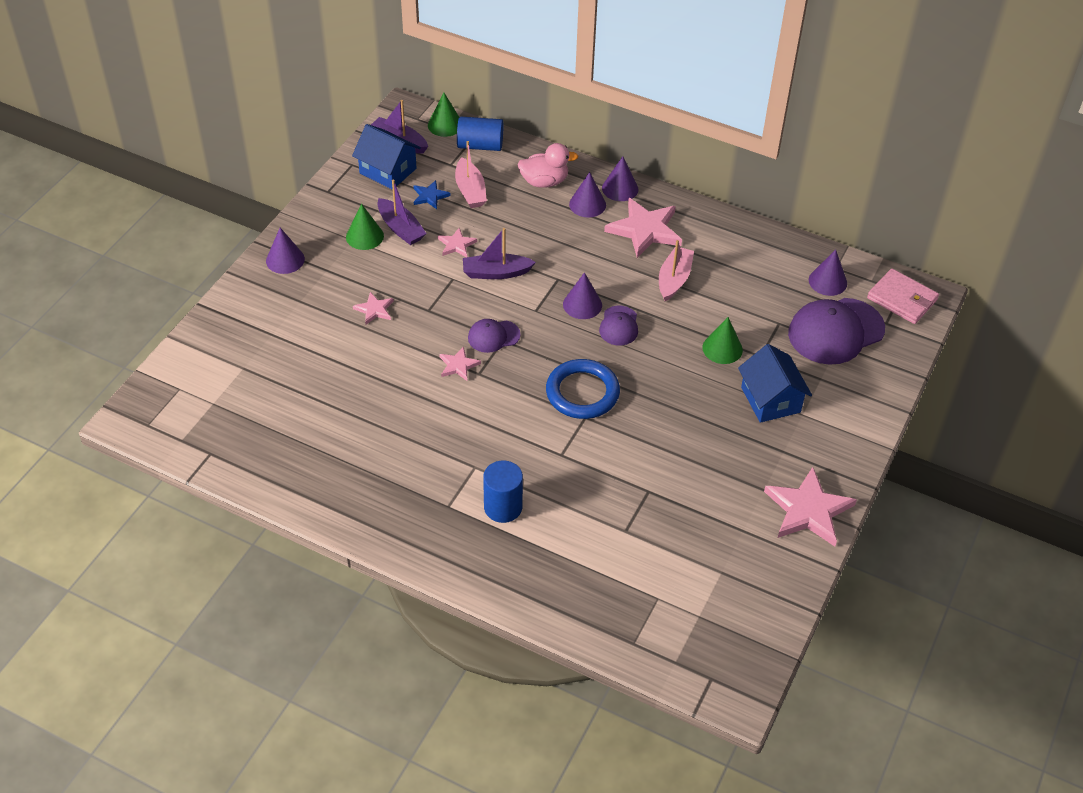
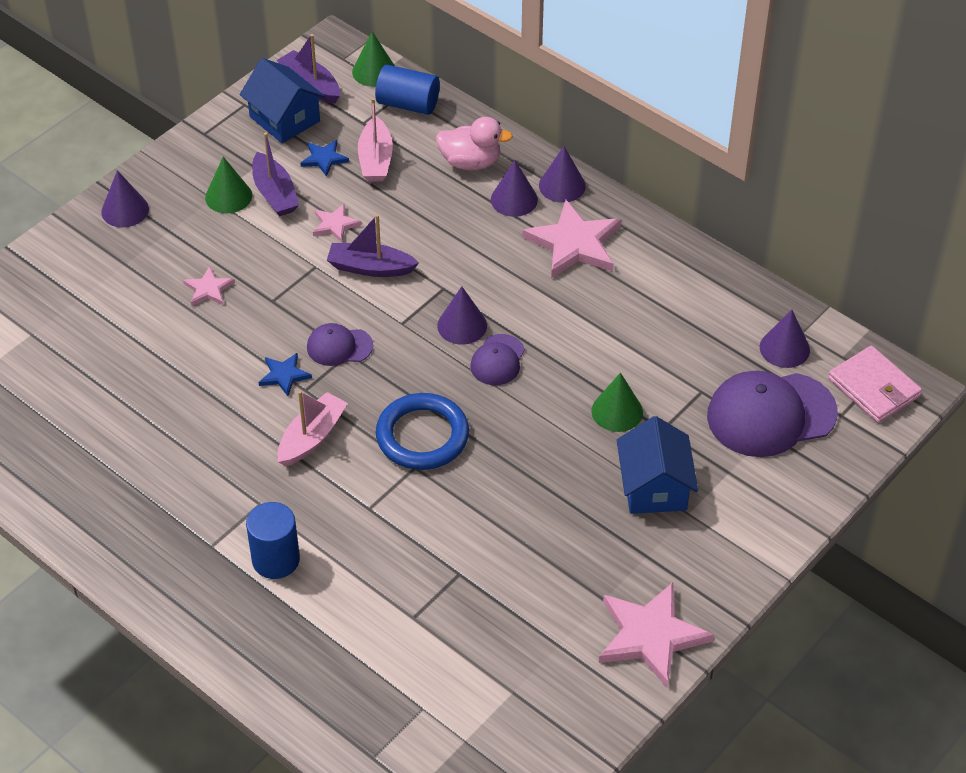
camera: 15 degrees right, 0 degrees up
pink star [439,346,481,381] -> blue star [259,353,312,396]
pink boat [659,240,694,301] -> pink boat moved to [277,391,348,466]

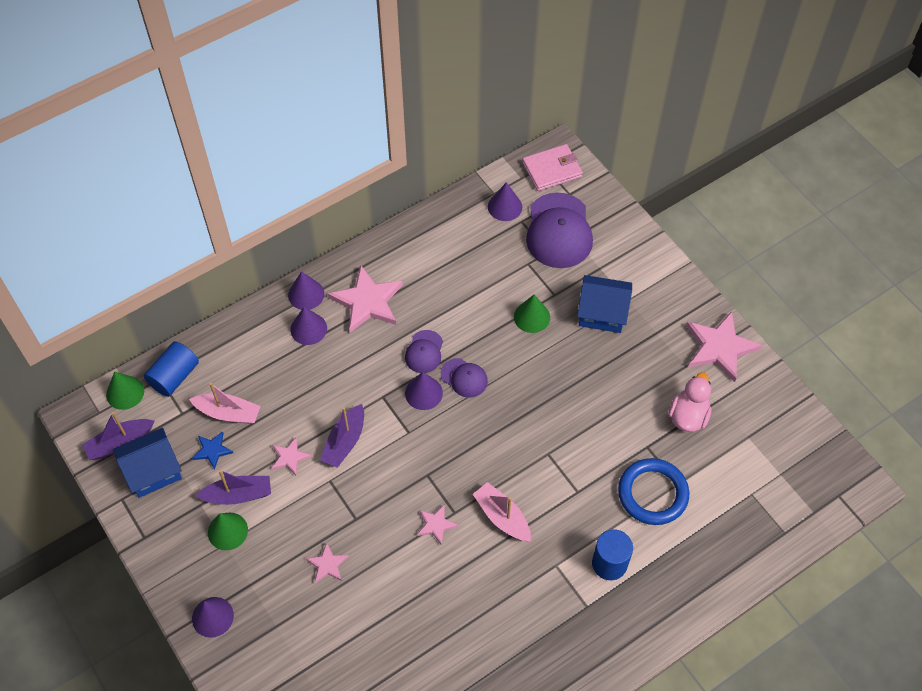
camera: 75 degrees left, 10 degrees up
blue star [259,353,312,396] -> pink star [417,504,458,544]
purple cap [307,323,373,366] -> purple cap moved to [405,330,443,373]
blue ring [376,393,469,470] -> blue ring moved to [618,458,689,525]
pink duck [436,117,513,170] -> pink duck moved to [669,372,712,432]

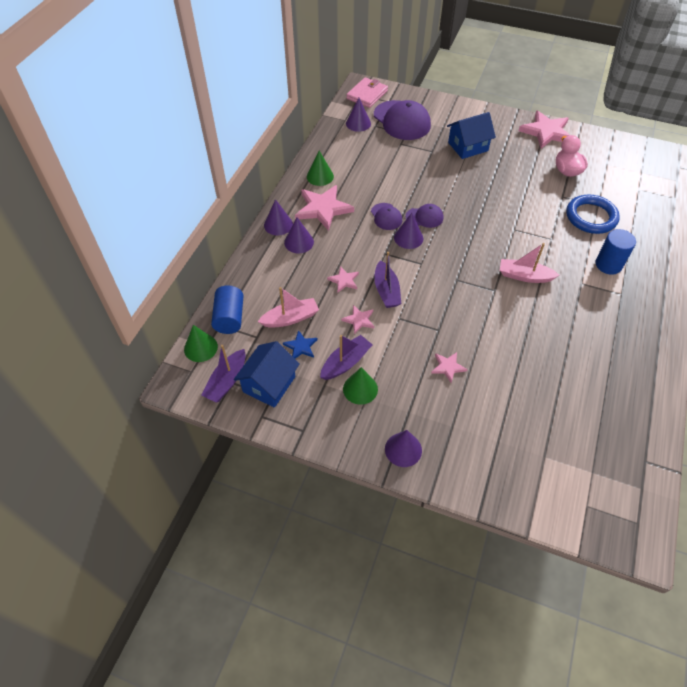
camera: 35 degrees left, 5 degrees down
pink star [417,504,458,544] -> pink star moved to [327,266,359,293]
green cone [514,295,550,333] -> green cone moved to [307,151,334,186]

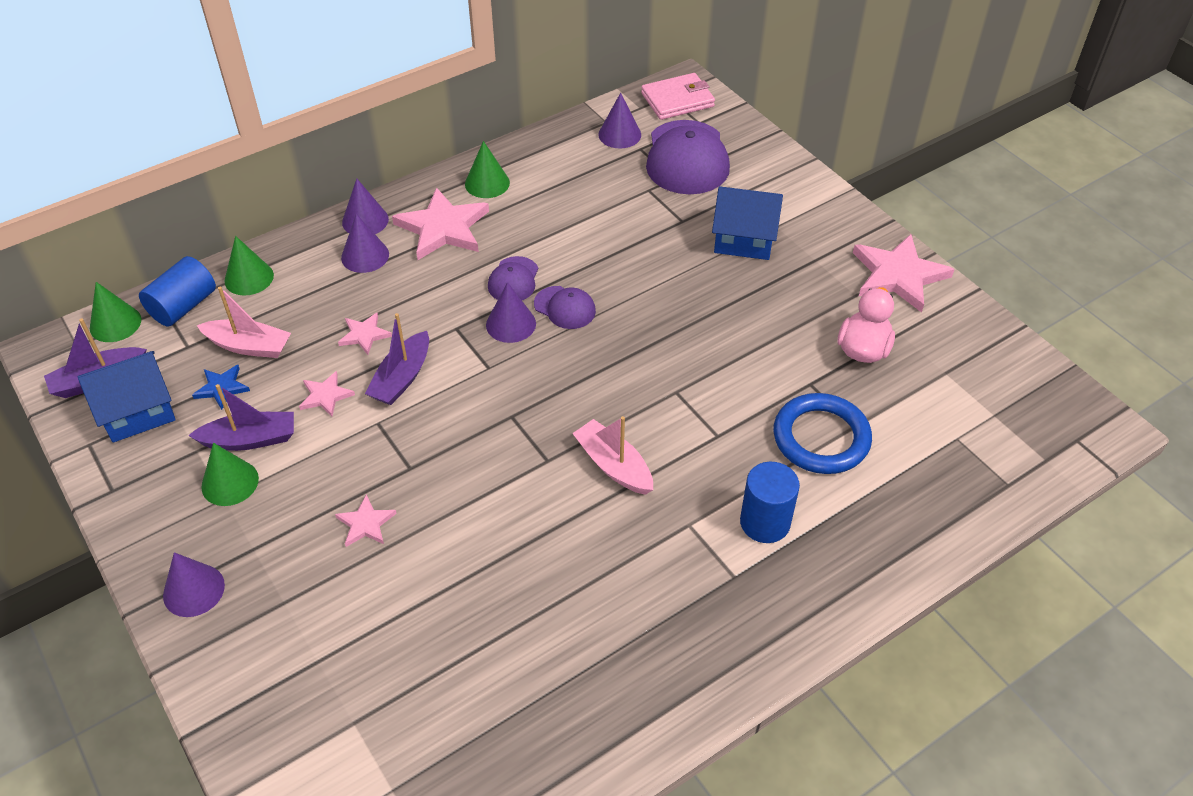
camera: 35 degrees right, 5 degrees down
none -> green cone [225,236,274,296]

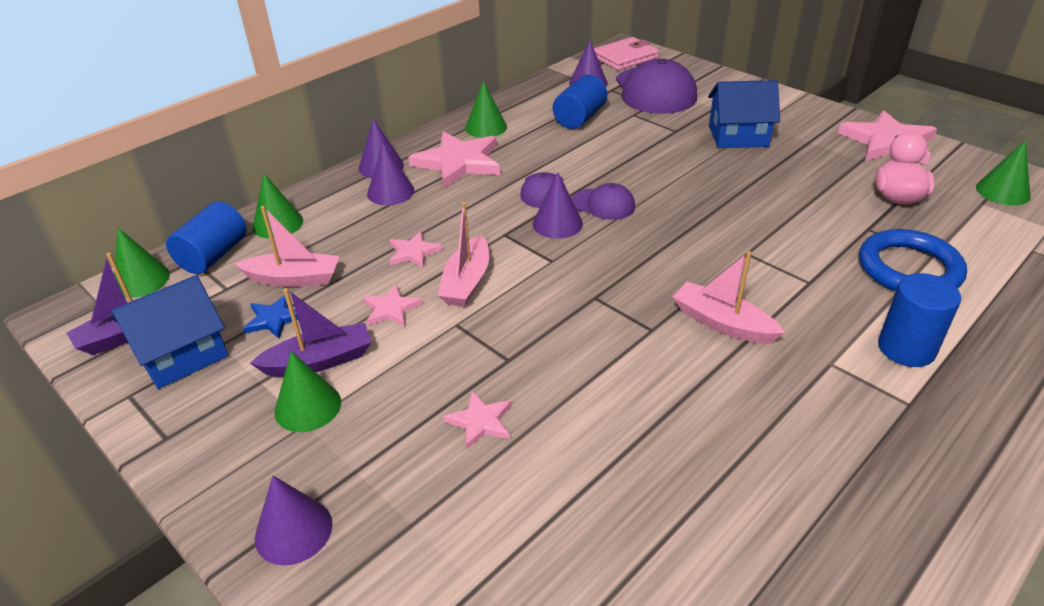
camera: 10 degrees left, 10 degrees down
purple boat [365,313,429,405] -> pink boat [437,202,489,307]
none -> blue cylinder [553,75,607,129]
none -> green cone [976,140,1030,205]

